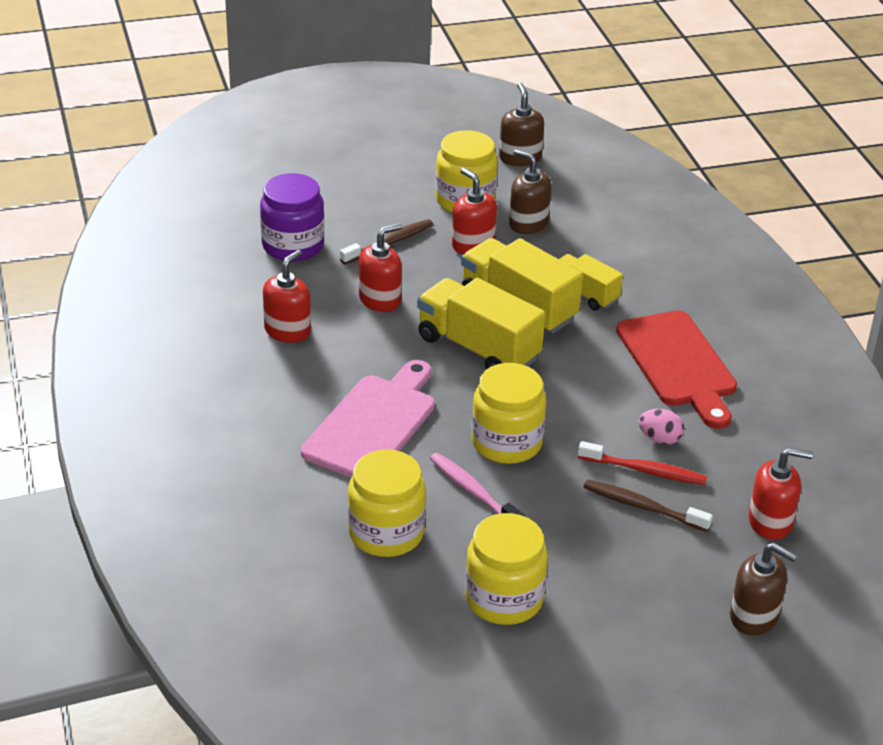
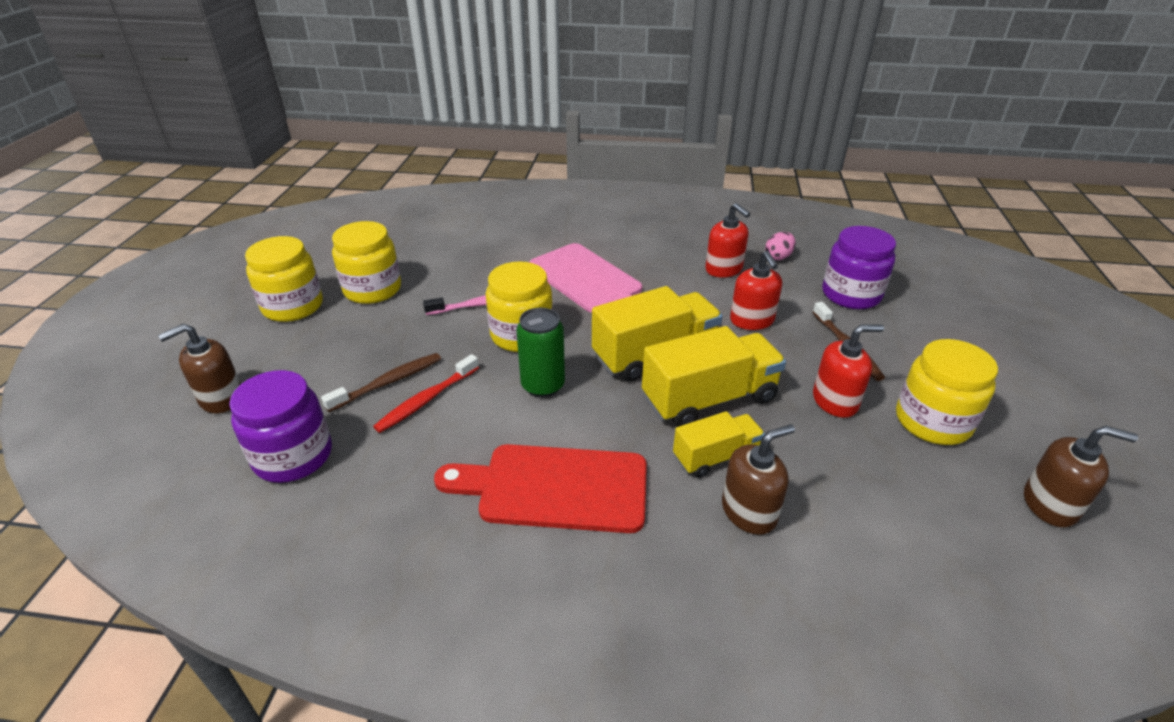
camera: 115 degrees right, 0 degrees up
yellow jar [348,449,426,557] -> yellow jar moved to [245,236,323,322]
brown soap dispenser [509,149,551,234] -> brown soap dispenser moved to [722,424,795,535]
pink egg [639,409,685,445] -> pink egg moved to [765,232,796,260]
red soap dispenser [749,448,813,540] -> purple jar [229,370,332,483]
none -> green can [516,308,565,397]

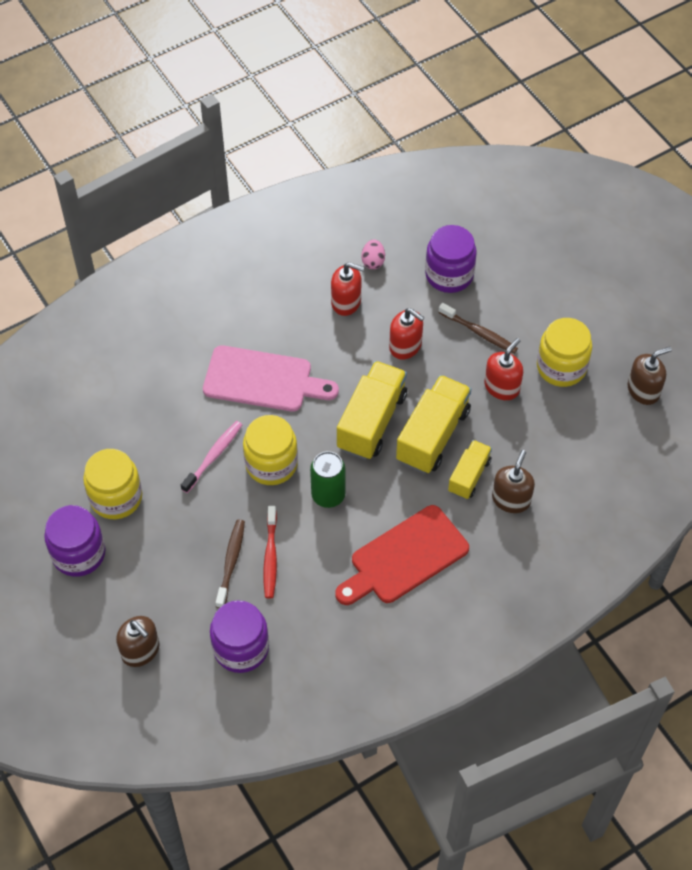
camera: 40 degrees left, 20 degrees up
brown soap dispenser [158,324,241,413] -> brown soap dispenser turned 60 degrees counterclockwise [116,616,160,667]
yellow jar [245,236,323,322] -> purple jar [44,505,105,577]

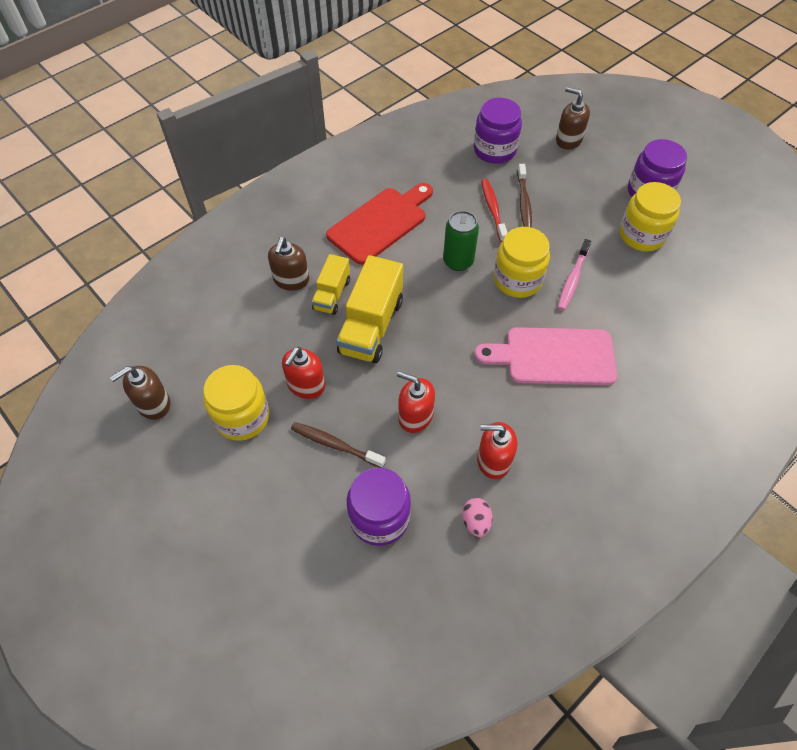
camera: 170 degrees right, 0 degrees up
yellow truck [337,361,407,460] -> none

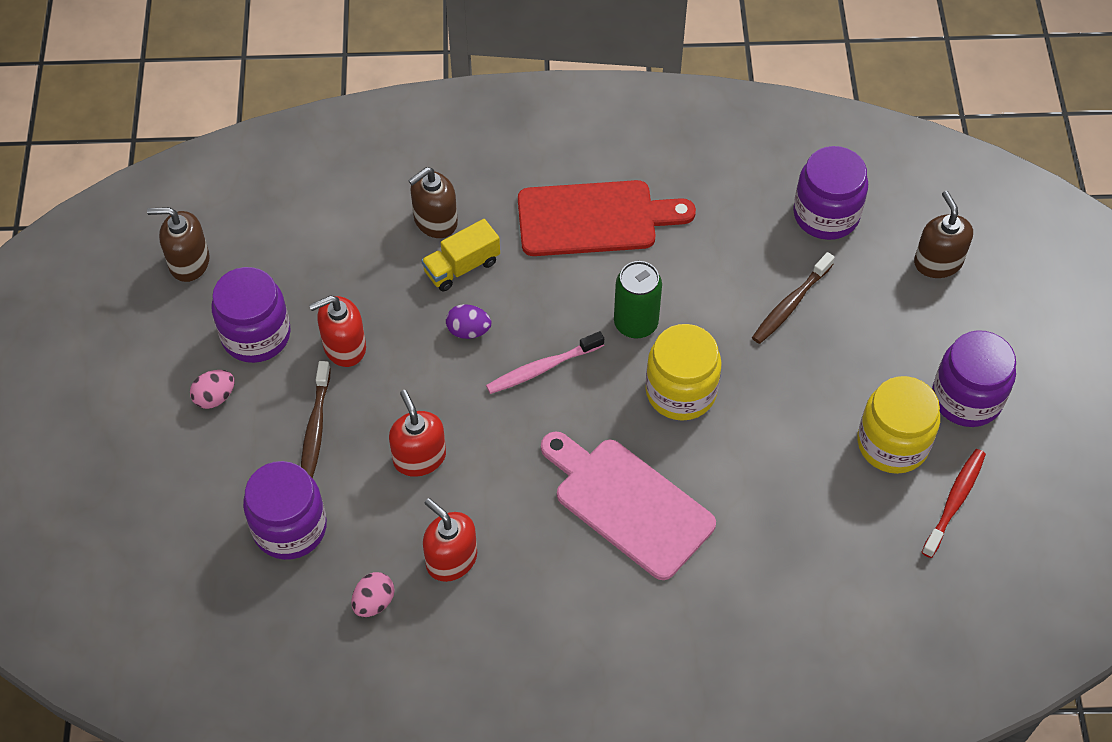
camera: 40 degrees right, 0 degrees up
yellow jar [204,365,270,441] -> purple jar [211,267,291,363]
brown toothbrush [291,422,386,468] -> brown toothbrush turned 150 degrees counterclockwise [301,361,331,478]
yellow truck [336,255,403,363] -> purple egg [446,304,491,339]
red toothbrush [481,179,507,242] -> red toothbrush moved to [922,449,986,558]
pink toothbrush [558,239,591,311] -> pink toothbrush moved to [486,331,604,394]
none -> pink egg [190,370,235,409]

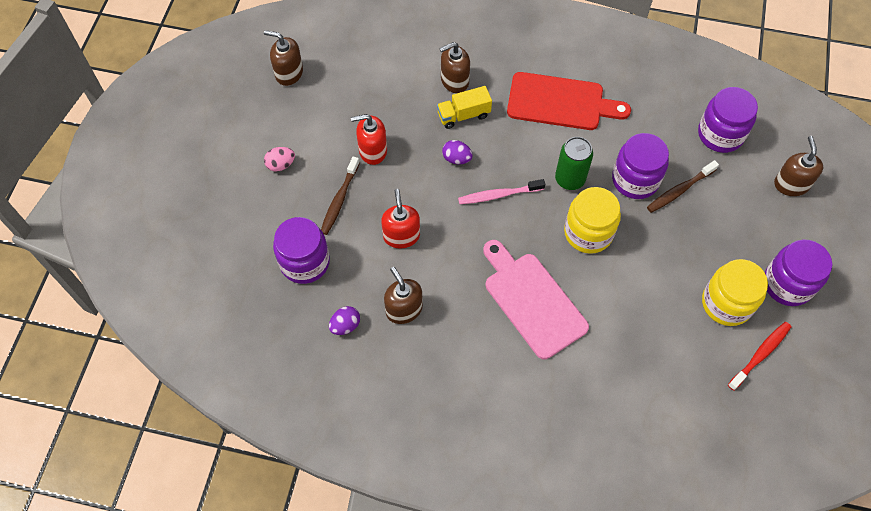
camera: 15 degrees right, 5 degrees up
purple jar [211,267,291,363] -> purple jar moved to [612,133,669,199]
pink egg [351,572,394,617] -> purple egg [329,306,360,335]
red soap dispenser [423,498,477,582] -> brown soap dispenser [384,267,423,324]

